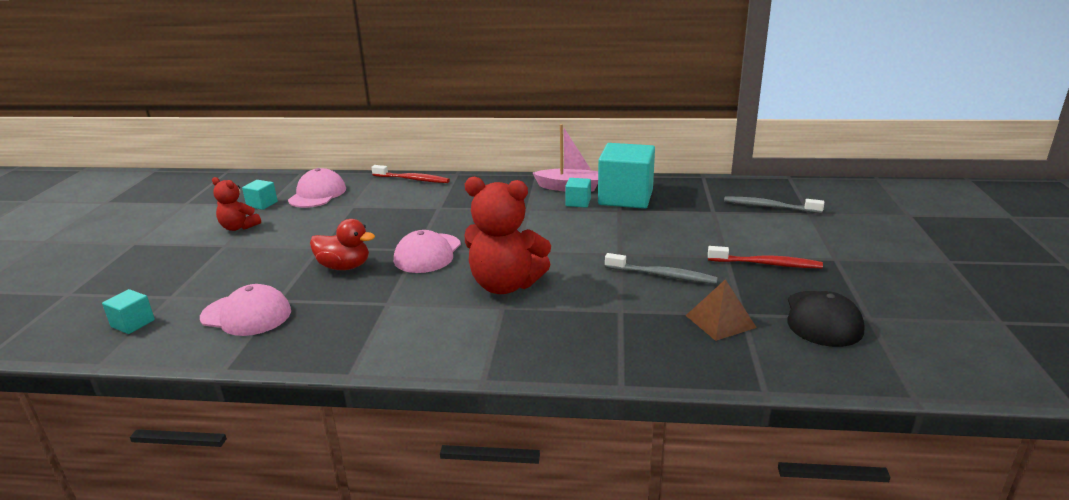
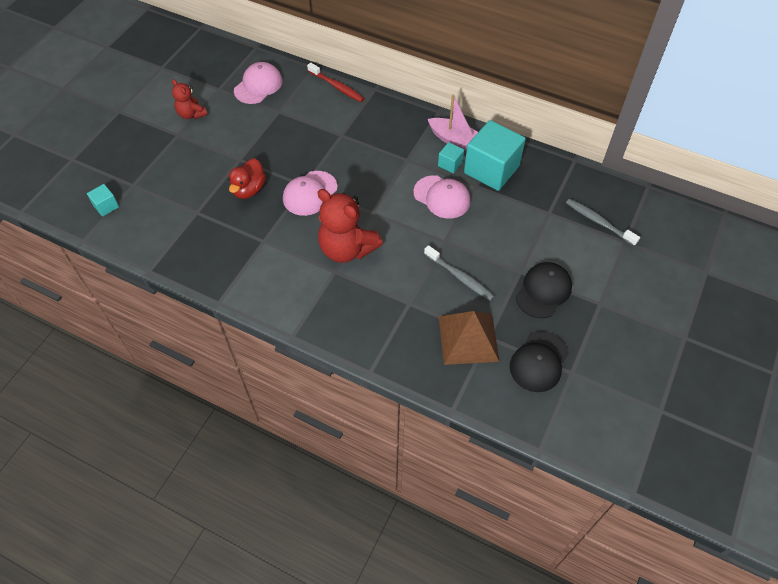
camera: 20 degrees right, 30 degrees up
pink cap [200,284,291,336] -> pink cap moved to [413,175,471,219]
turquoise cube [242,180,278,210] -> none
red duck [310,219,375,270] -> red duck turned 75 degrees clockwise [228,158,266,199]
brown pyramid [686,279,757,341] -> brown pyramid [439,311,500,365], size x1.55
red toothbrush [708,246,823,268] -> black cap [516,262,572,318]

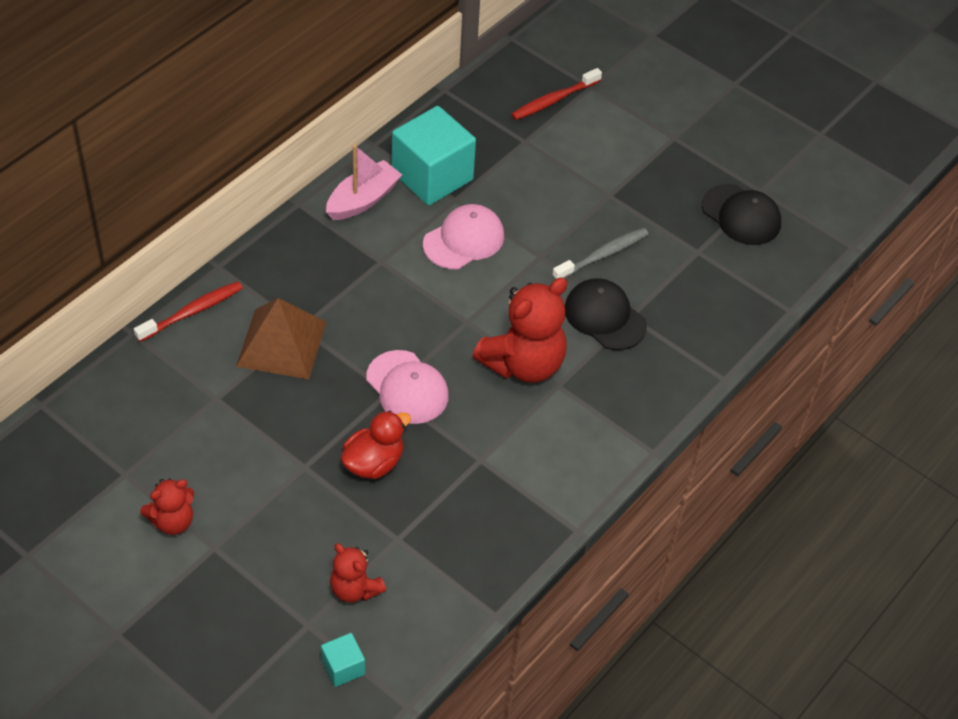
camera: 80 degrees left, 5 degrees down
red duck [228,158,266,199] -> red duck turned 75 degrees counterclockwise [341,411,411,479]
pink cap [234,62,283,104] -> none
turquoise cube [438,142,464,173] -> none
brown pyramid [439,311,500,365] -> brown pyramid moved to [236,298,326,379]
black cap [516,262,572,318] -> black cap moved to [565,278,647,350]
grey toothbrush [566,199,640,246] -> red toothbrush [511,68,602,120]
none -> red teddy bear [330,543,386,603]

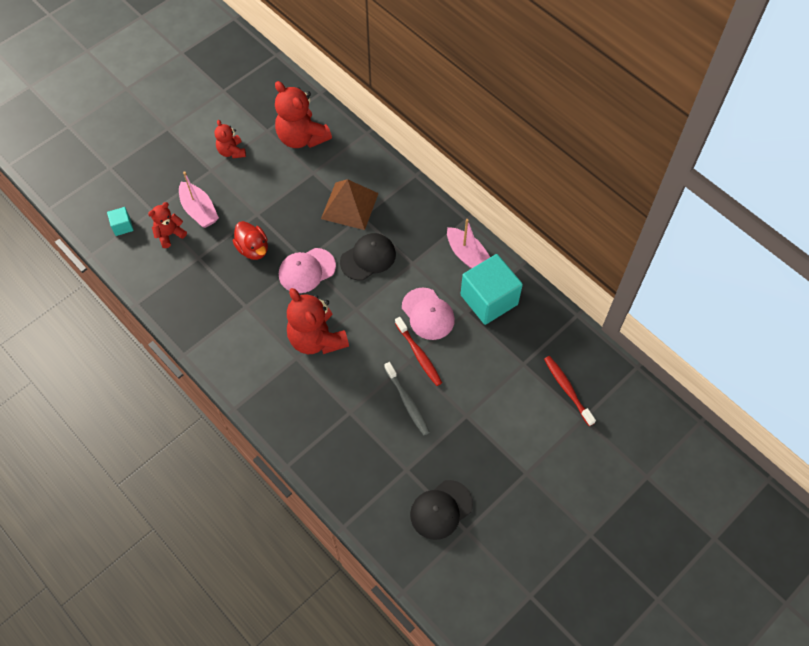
camera: 100 degrees right, 10 degrees up
red toothbrush [134,281,243,342] -> red toothbrush moved to [395,317,442,386]
black cap [565,278,647,350] -> black cap moved to [340,233,396,280]
none -> pink boat [179,172,219,228]
none -> red teddy bear [275,81,332,148]

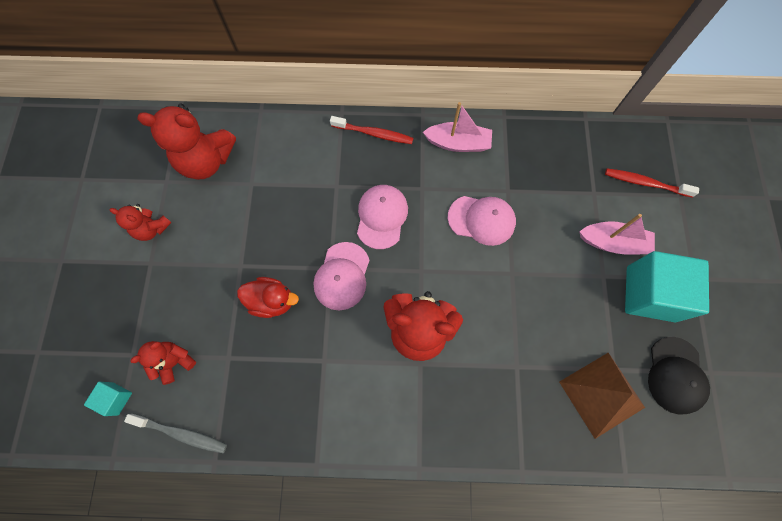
camera: 45 degrees left, 10 degrees up
red teddy bear [148,202,187,248] -> red teddy bear turned 45 degrees clockwise [130,341,196,385]
pink boat [179,172,219,228] -> pink boat moved to [579,214,655,255]
brown pyramid [321,179,379,230] -> brown pyramid moved to [559,353,645,439]
black cap [340,233,396,280] -> pink cap [357,185,408,249]
grey toothbrush [384,362,430,435] -> grey toothbrush moved to [124,413,227,454]
red toothbrush [395,317,442,386] -> red toothbrush moved to [330,116,413,144]
turquoise cube [460,254,523,325] -> turquoise cube moved to [625,251,709,322]

